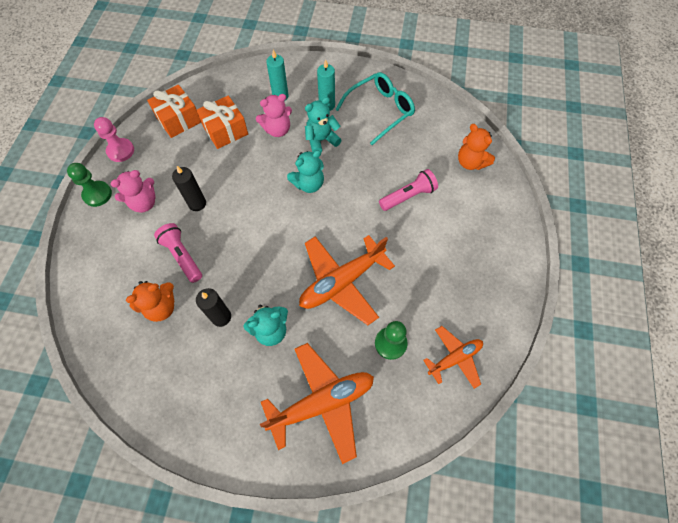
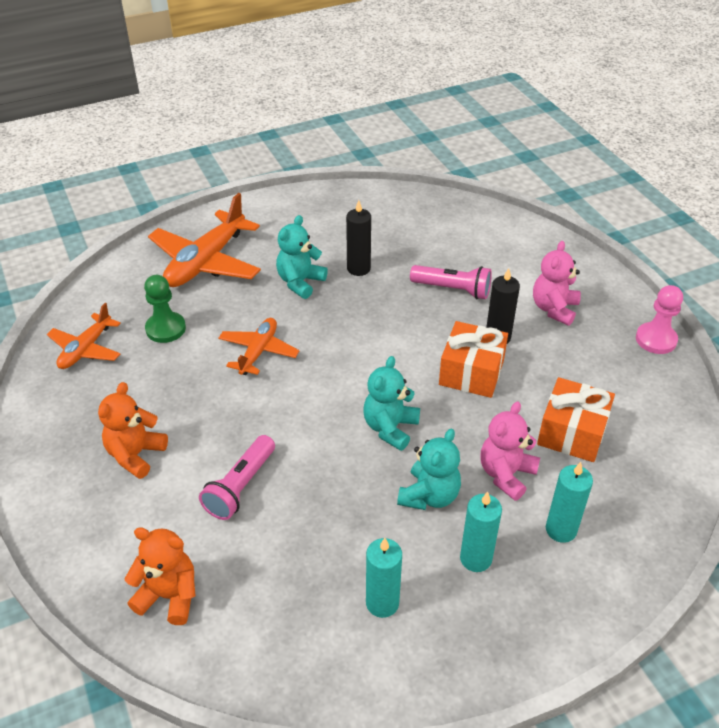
camera: 145 degrees right, 20 degrees down
green pawn [67,163,112,207] -> none
orange teddy bear [126,281,174,322] -> orange teddy bear moved to [98,382,168,479]
orange gift [147,85,201,138] -> orange gift moved to [439,321,508,398]
orange plane [299,235,395,325] -> orange plane [219,318,299,375], size x0.59
turquoise glasses [335,72,415,145] -> turquoise candle [366,538,402,618]

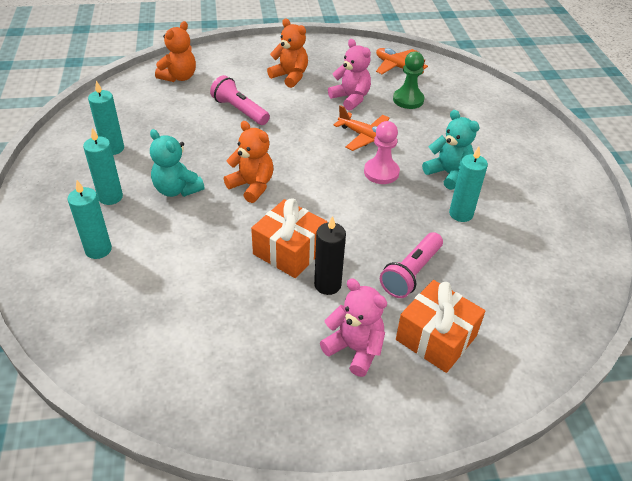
camera: 105 degrees right, 0 degrees up
orange plane [148,193,261,287] -> none
black candle [346,200,371,276] -> turquoise candle [449,147,488,222]
turquoise teddy bear [363,356,420,451] -> orange teddy bear [224,121,273,203]
pink teddy bear [480,401,540,501] -> pink teddy bear moved to [328,39,371,111]
orange gift [537,377,615,462] -> orange gift moved to [396,280,485,373]
pink pawn [636,285,683,354] -> pink pawn moved to [364,121,400,184]

